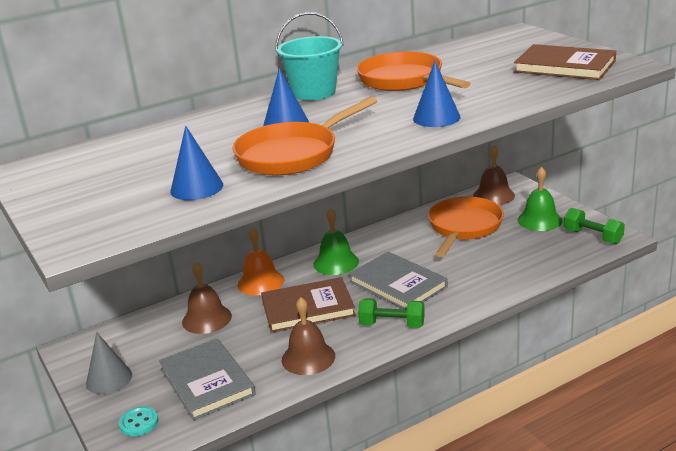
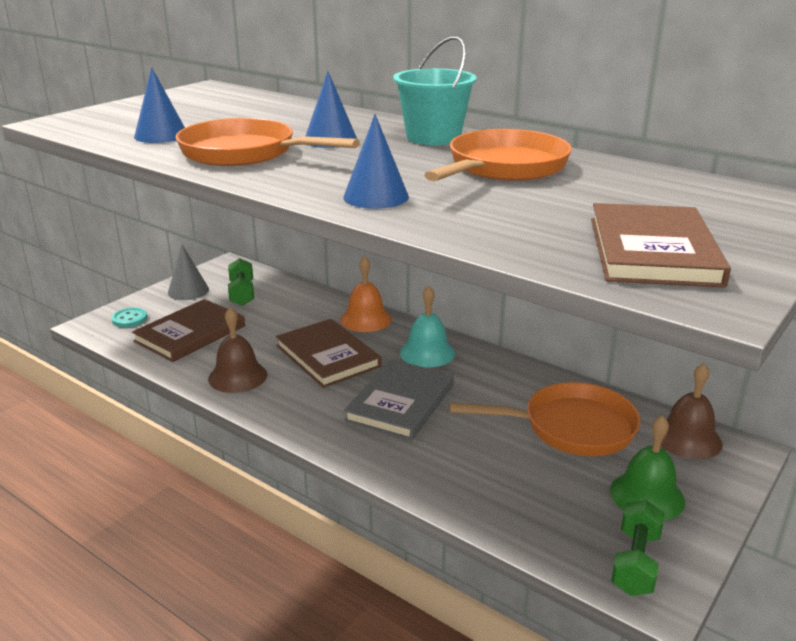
camera: 65 degrees right, 0 degrees up
grey book [159,338,256,420] -> brown book [132,299,245,362]
brown bell [182,262,232,334] -> none
green bell [313,208,359,275] -> turquoise bell [400,286,455,368]
green dumbbell [358,298,425,328] -> green dumbbell moved to [228,258,254,306]

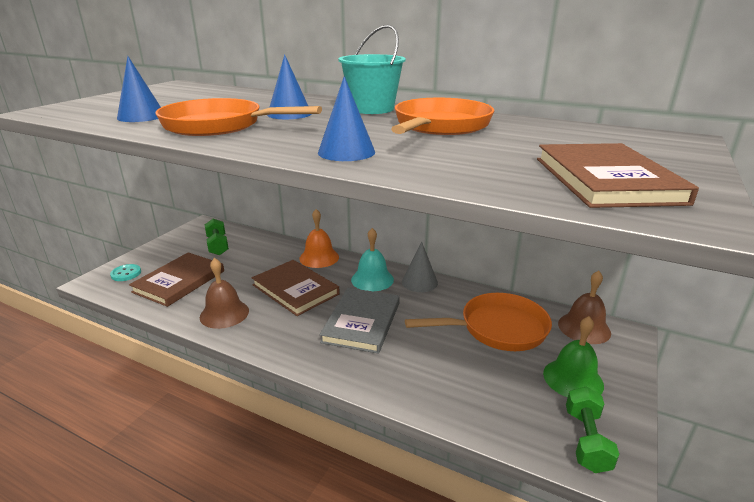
camera: 10 degrees left, 0 degrees up
grey cone [168,244,209,300] -> grey cone moved to [402,242,438,292]

